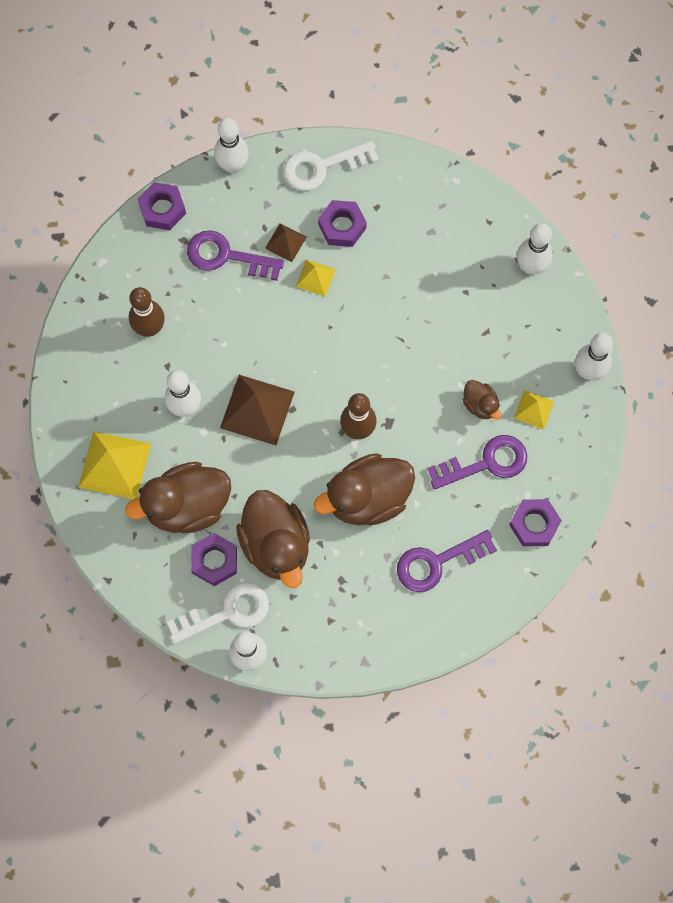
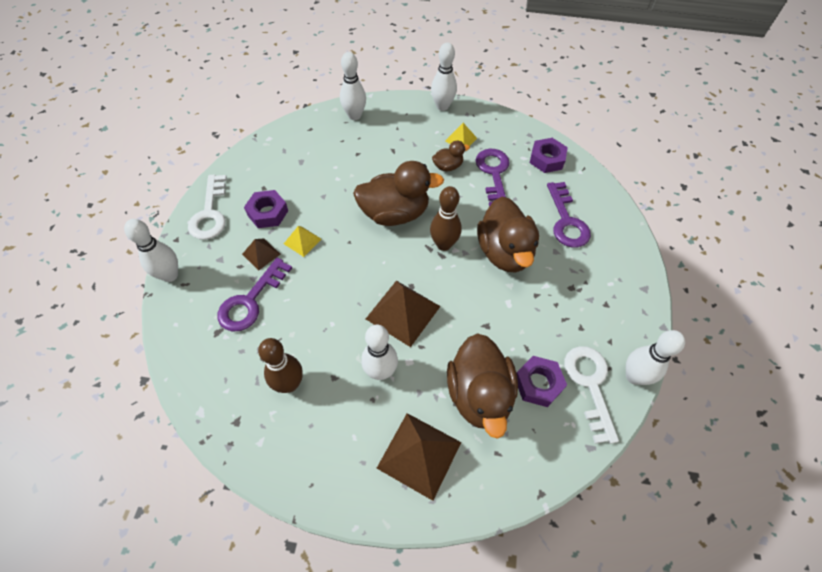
camera: 75 degrees left, 15 degrees down
yellow pyramid [78,431,151,499] -> brown pyramid [377,413,461,501]
purple nut [138,182,186,230] -> none
brown duck [236,490,310,588] -> brown duck moved to [353,161,444,226]

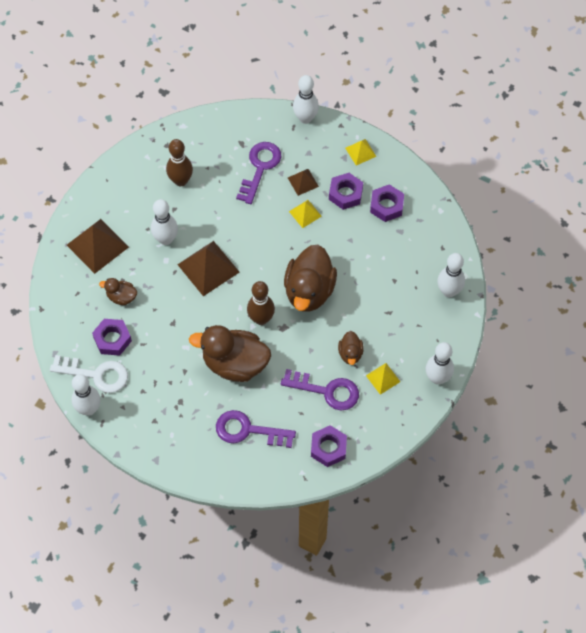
camera: 110 degrees right, 5 degrees up
white key [188,175,227,240] -> yellow pyramid [345,139,377,166]
purple key [217,258,292,331] -> purple key turned 60 degrees clockwise [236,142,281,204]
brown duck [447,333,518,439] -> brown duck [99,278,137,305], size x0.48
none -> purple nut [370,184,404,222]

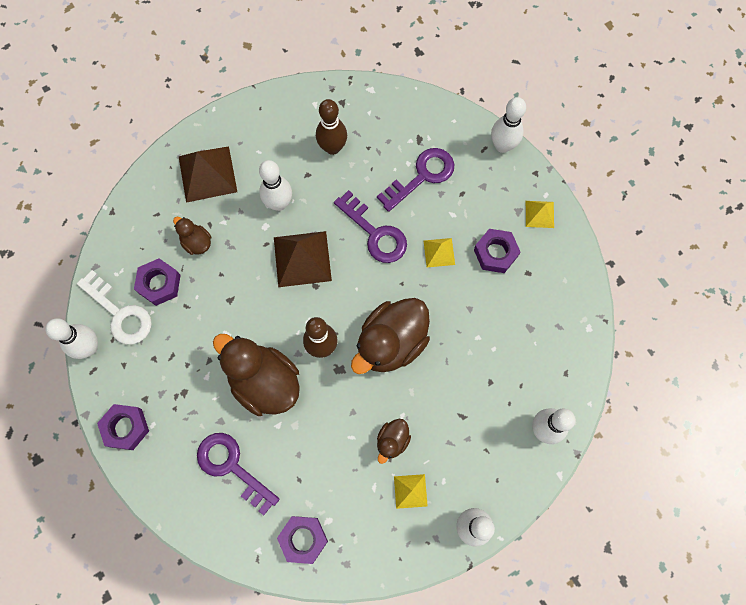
camera: 30 degrees right, 10 degrees up
purple key [281,369,359,410] -> purple key moved to [334,190,407,263]
brown pyramid [288,169,319,196] -> none
purple nut [370,184,404,222] -> purple nut moved to [97,404,149,450]

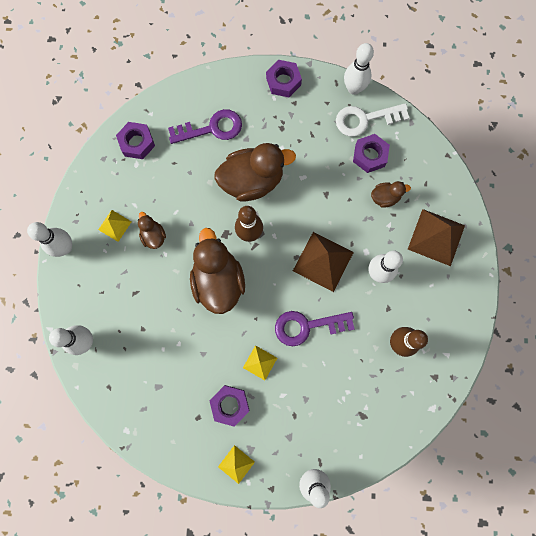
camera: 125 degrees right, 5 degrees up
purple key [377,148,455,212] -> none

